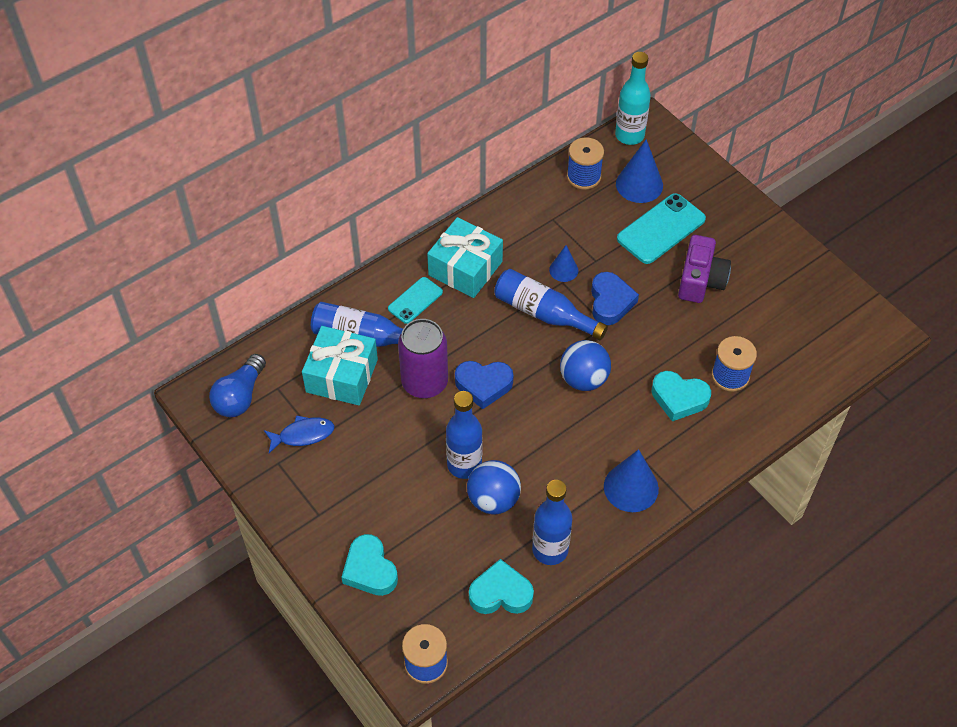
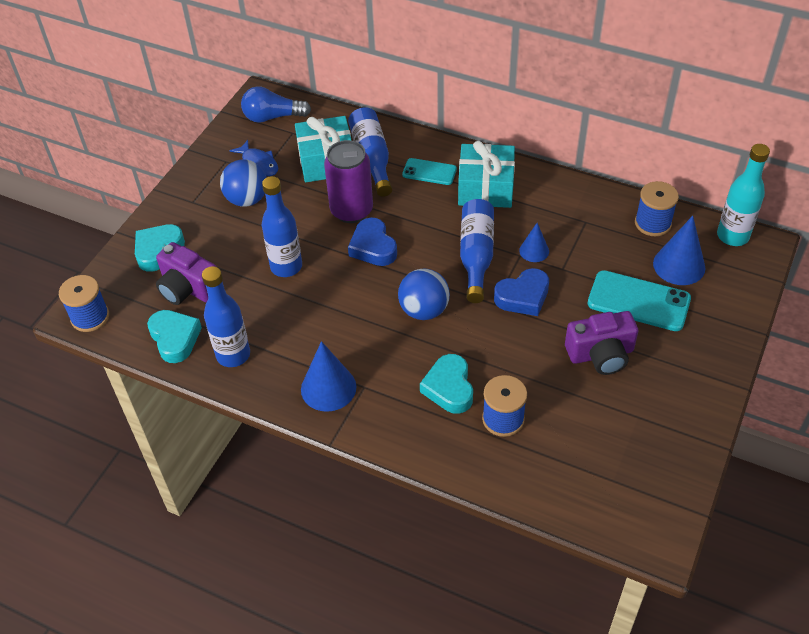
camera: 65 degrees right, 5 degrees down
blue ball [467,460,521,514] -> blue ball moved to [220,159,267,206]
none -> purple camera [156,242,217,305]

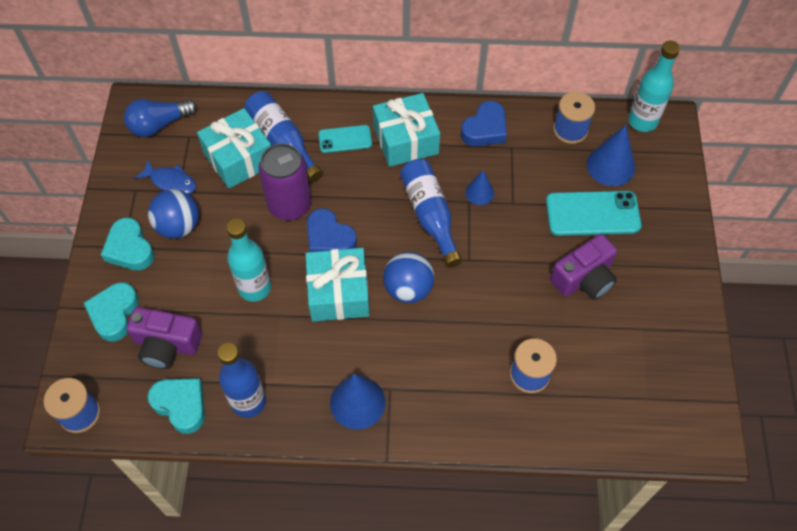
camera: 25 degrees left, 10 degrees up
blue bottle [262,176,302,277] -> turquoise bottle [226,218,271,302]
turquoise heart [420,354,473,414] -> turquoise heart moved to [101,218,154,271]
blue heart [494,268,549,316] -> blue heart moved to [461,101,507,146]
none -> turquoise gift [305,248,370,322]

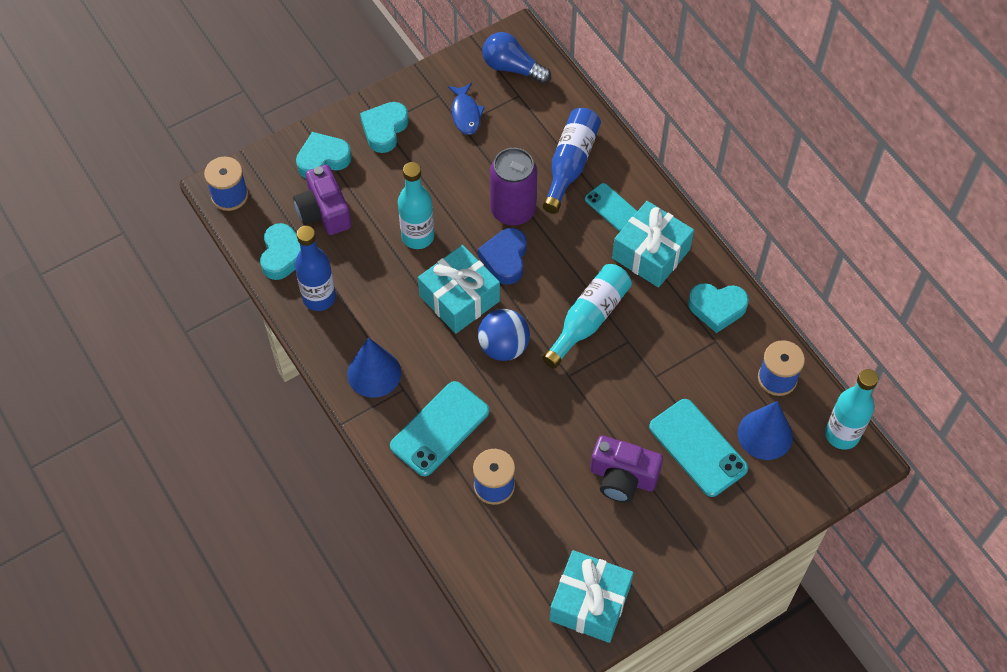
camera: 55 degrees right, 0 degrees up
blue ball [148,189,199,239] -> none
turquoise gift [197,108,271,189] -> turquoise gift moved to [550,550,633,643]
blue bottle [400,159,462,268] -> turquoise bottle [542,264,632,368]
blue heart [461,101,507,146] -> turquoise heart [688,283,749,333]
blue cone [465,170,494,205] -> none
none -> turquoise phone [390,381,489,476]

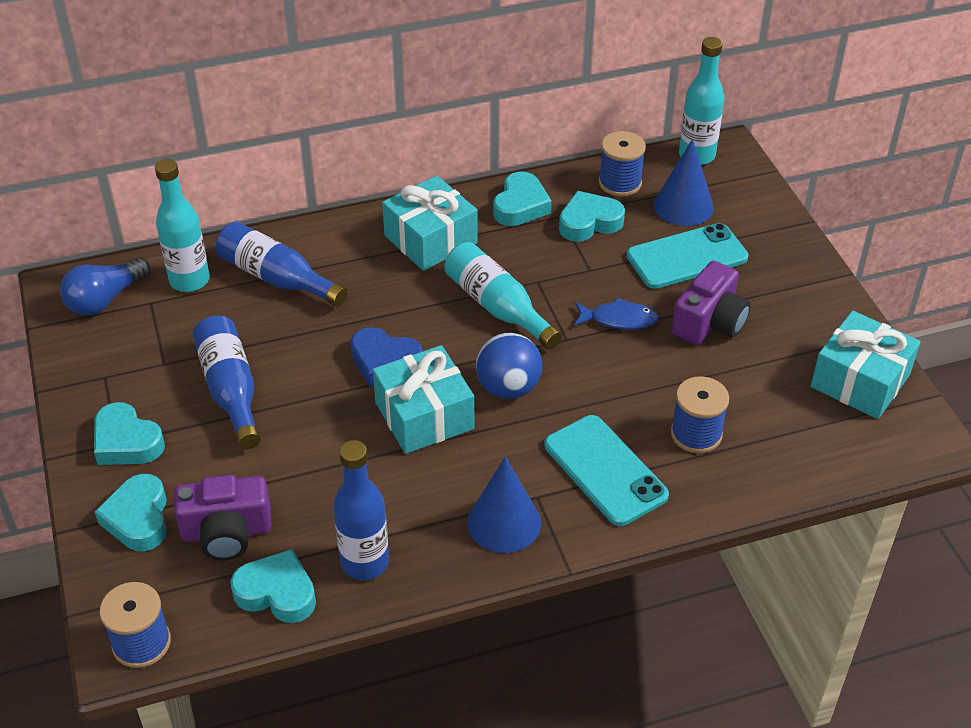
camera: 75 degrees left, 15 degrees down
turquoise bottle [398,162,434,249] -> turquoise bottle moved to [155,159,210,292]
blue fish [448,83,485,135] -> blue fish moved to [574,297,659,330]
purple can [490,148,537,226] -> none
turquoise phone [585,183,637,231] -> none
none -> blue bottle [193,316,261,449]
none -> turquoise heart [559,191,625,242]

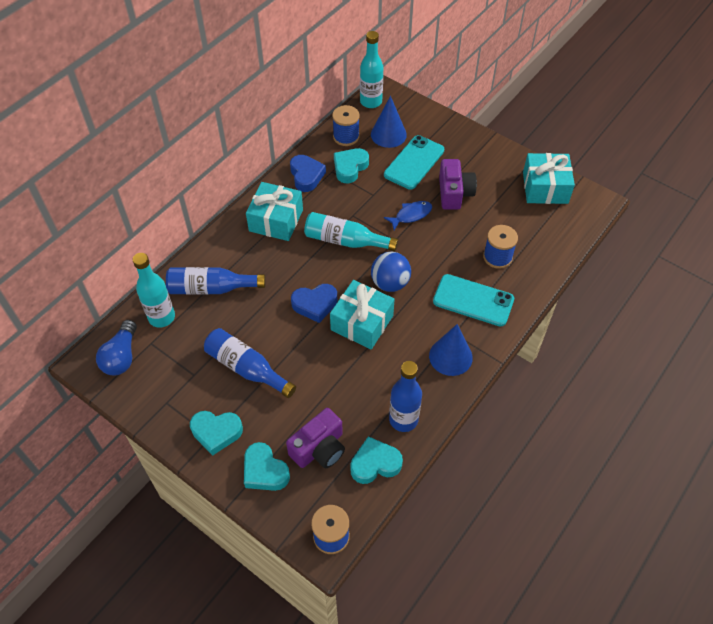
camera: 35 degrees left, 10 degrees up
turquoise heart [493,171,552,226] -> blue heart [290,155,326,192]

